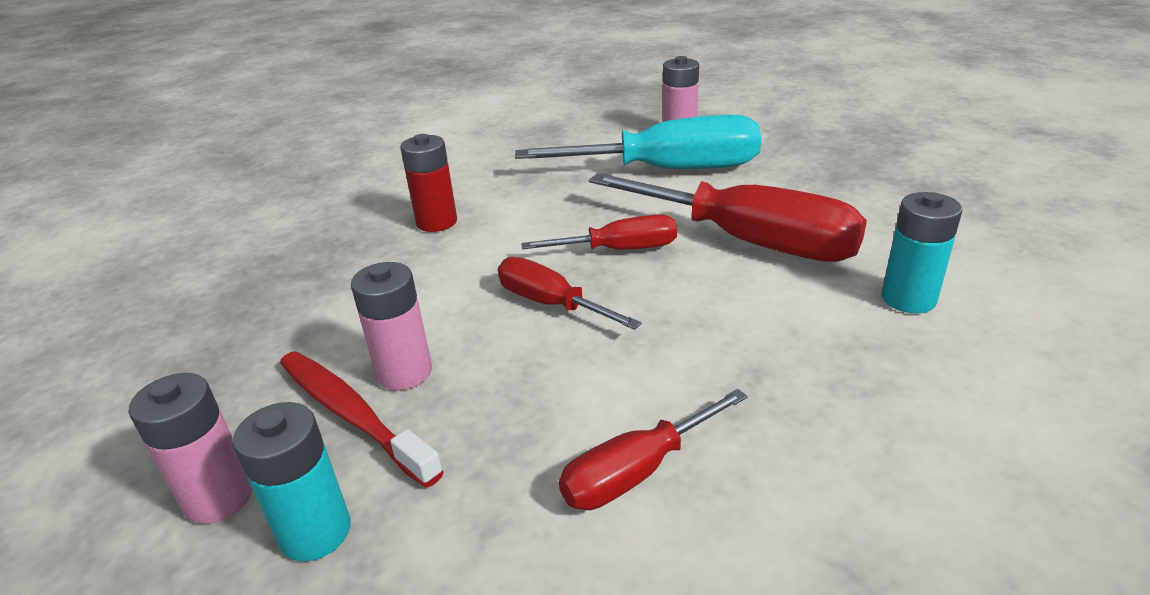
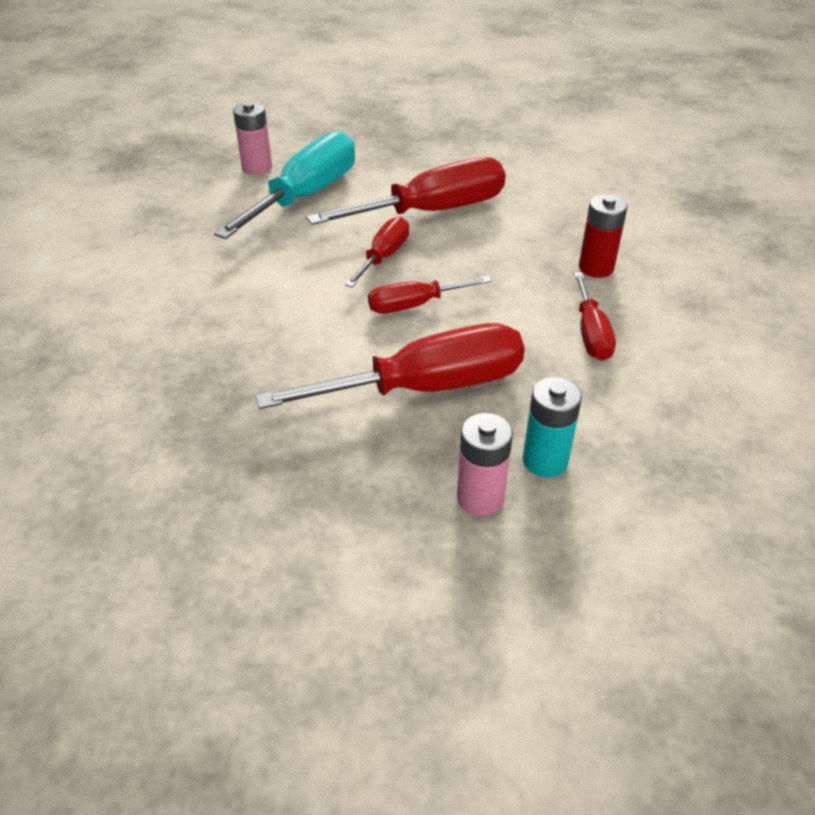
camera: 60 degrees left, 10 degrees up
red toothbrush [280,351,444,488] -> none
pink battery [351,262,432,390] -> red screwdriver [256,323,525,409]
red battery [400,134,457,232] -> red battery moved to [579,194,628,278]
turquoise battery [882,192,962,313] -> none

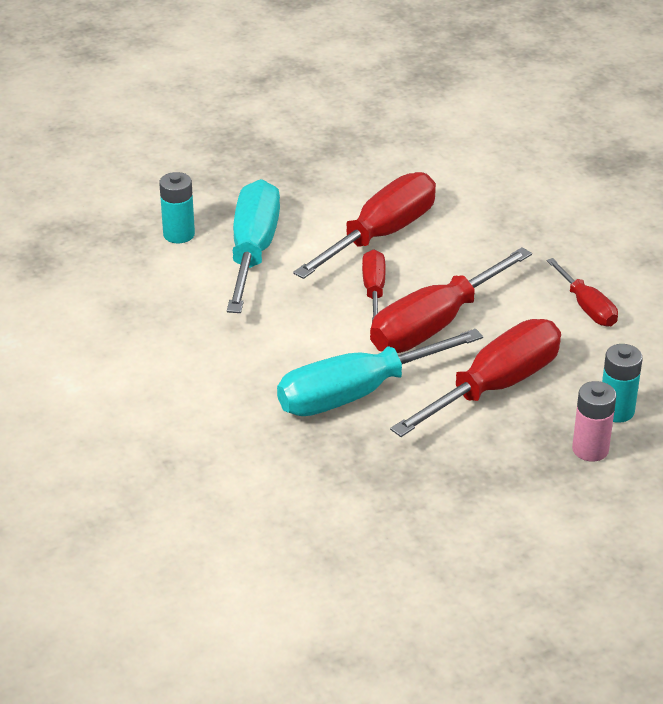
camera: 25 degrees left, 5 degrees down
pink battery [233,102,272,175] -> turquoise battery [159,172,195,243]
red screwdriver [368,276,492,313] -> red screwdriver [370,247,532,353], size x1.86
red battery [579,194,628,278] -> none
none -> turquoise screwdriver [277,329,483,416]

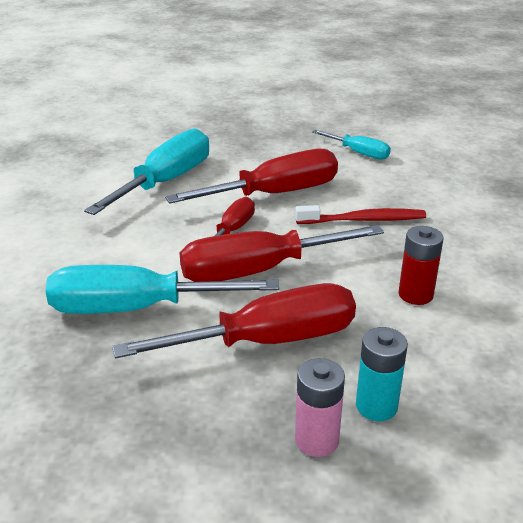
camera: 25 degrees right, 5 degrees down
turquoise battery [159,172,195,243] -> none
red screwdriver [546,258,618,327] -> red battery [399,226,443,305]
none -> red toothbrush [295,205,426,224]
none -> turquoise screwdriver [312,130,391,160]

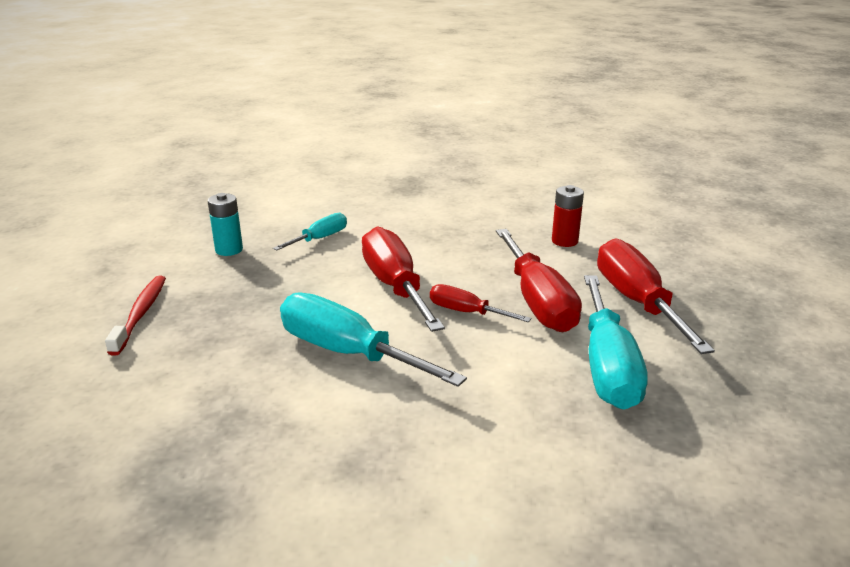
camera: 85 degrees left, 5 degrees down
red toothbrush [295,205,426,224] -> red toothbrush moved to [105,276,166,356]
pink battery [295,358,345,457] -> none
turquoise battery [356,327,408,421] -> turquoise battery moved to [208,193,243,256]

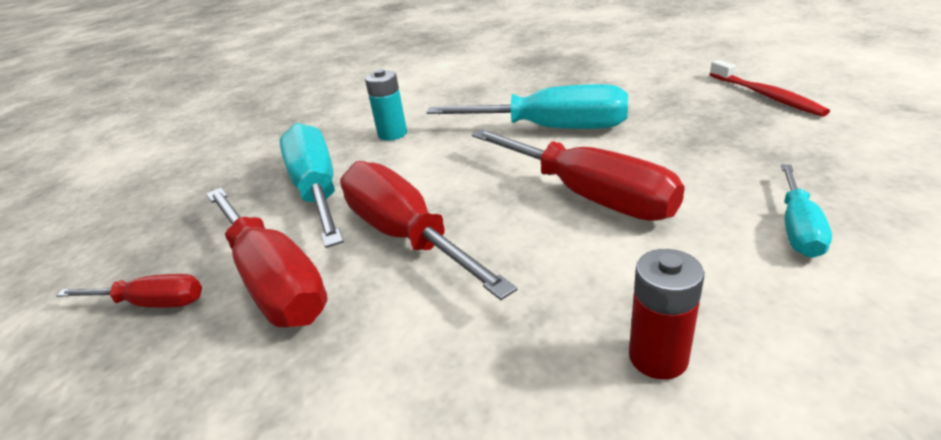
camera: 160 degrees right, 5 degrees up
turquoise battery [208,193,243,256] -> turquoise battery moved to [365,69,407,141]
red screwdriver [430,284,531,322] -> red screwdriver moved to [56,274,202,308]
red battery [552,185,584,247] -> red battery moved to [629,249,704,379]

